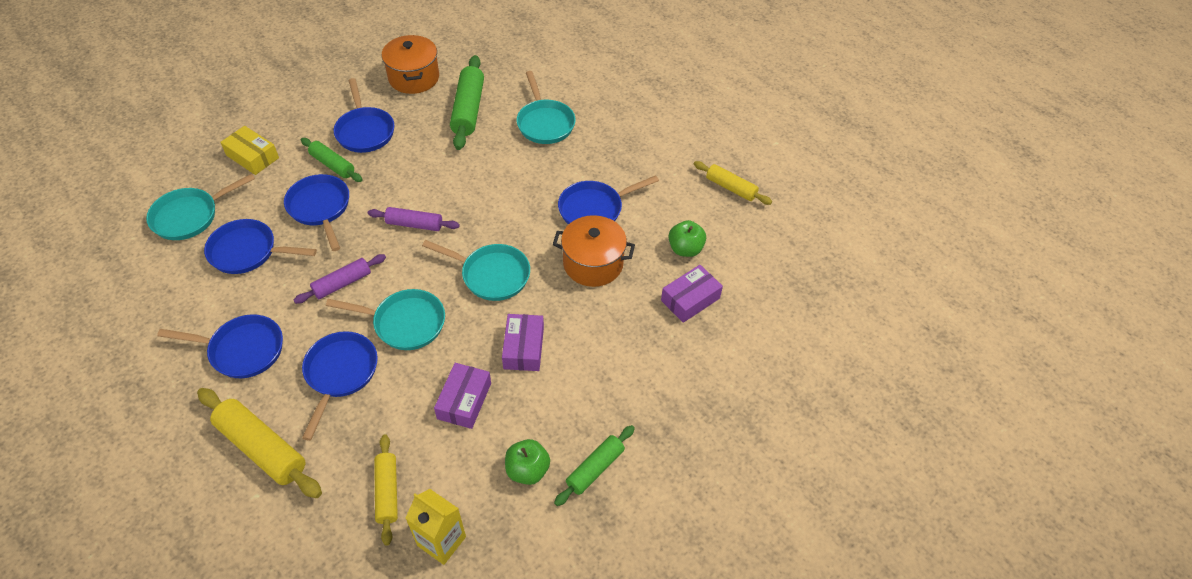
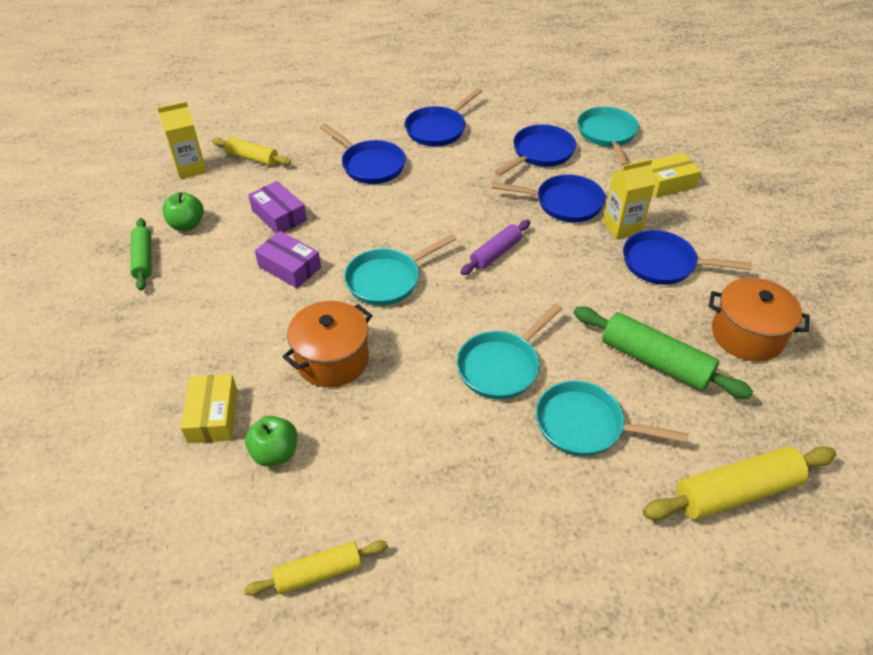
camera: 125 degrees right, 5 degrees down
yellow rolling pin [197,388,322,498] -> yellow rolling pin moved to [643,446,837,520]
purple rolling pin [294,254,386,304] -> none
green rolling pin [301,138,363,182] -> yellow carton [603,159,655,239]
turquoise pan [326,289,445,350] -> turquoise pan moved to [457,303,562,399]
blue pan [558,175,659,225] -> none
purple box [661,265,723,323] -> yellow box [181,374,237,443]

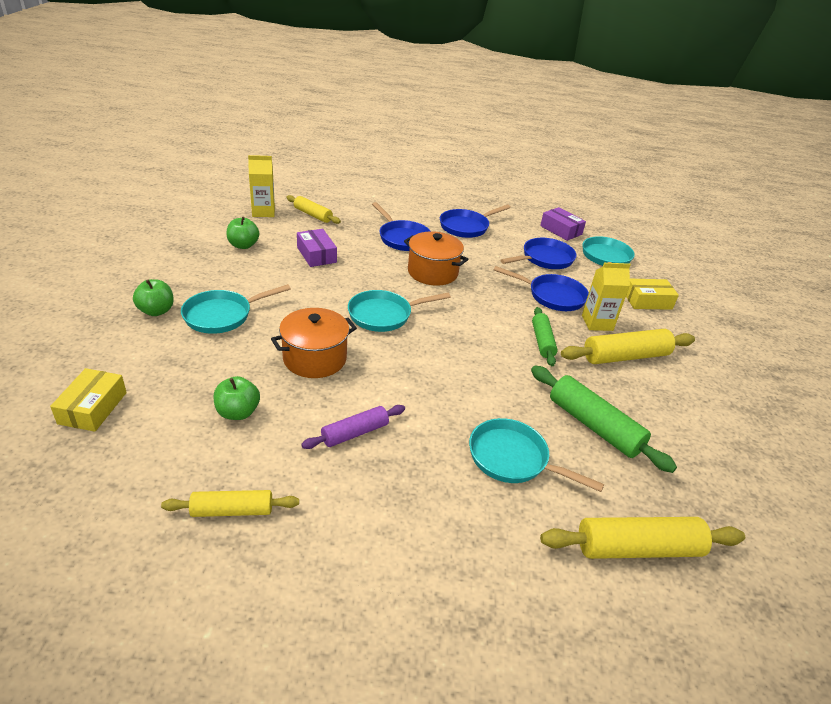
camera: 10 degrees right, 10 degrees down
green rolling pin [130,218,152,291] -> green rolling pin moved to [532,307,558,366]
yellow box [181,374,237,443] -> yellow box moved to [50,368,127,432]
purple box [255,231,321,288] -> purple box moved to [540,207,586,241]
turquoise pan [457,303,562,399] -> turquoise pan moved to [181,284,291,334]
purple rolling pin [460,220,530,275] -> purple rolling pin moved to [301,405,405,449]
blue pan [623,230,752,285] -> yellow rolling pin [561,329,695,364]
orange pot [709,278,810,361] -> orange pot moved to [404,231,468,286]
none -> green apple [133,279,174,316]

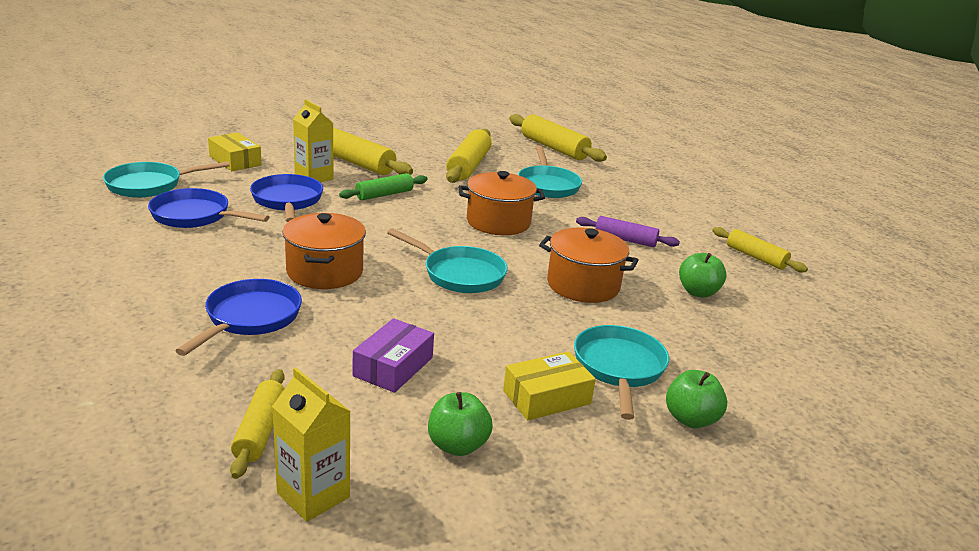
camera: 125 degrees left, 10 degrees down
yellow box [50,368,127,432] -> yellow box moved to [503,351,596,420]
turquoise pan [181,284,291,334] -> turquoise pan turned 105 degrees counterclockwise [574,325,669,420]
blue pan [440,204,511,238] -> none
green rolling pin [531,366,677,473] -> yellow rolling pin [446,129,492,183]
purple box [540,207,586,241] -> none
none -> orange pot [458,171,545,235]

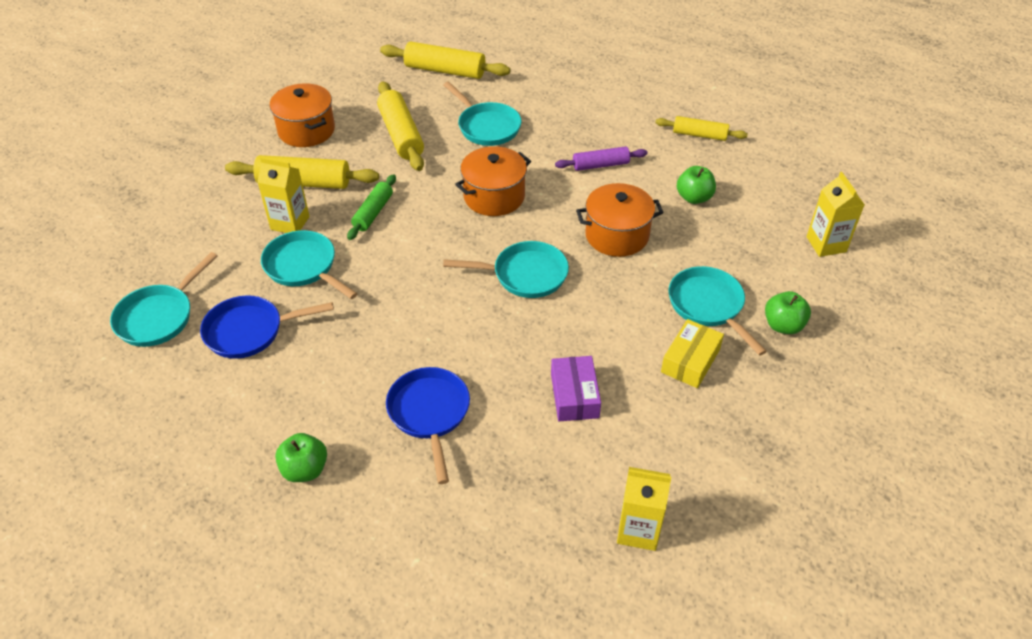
camera: 30 degrees left, 20 degrees up
yellow box [208,132,262,171] -> none
yellow rolling pin [230,369,285,479] -> none
blue pan [250,174,323,222] -> turquoise pan [261,230,358,299]
orange pot [282,213,366,289] -> orange pot moved to [269,83,335,147]
green apple [428,392,493,456] -> green apple moved to [275,433,327,482]
none -> yellow carton [806,172,865,257]

